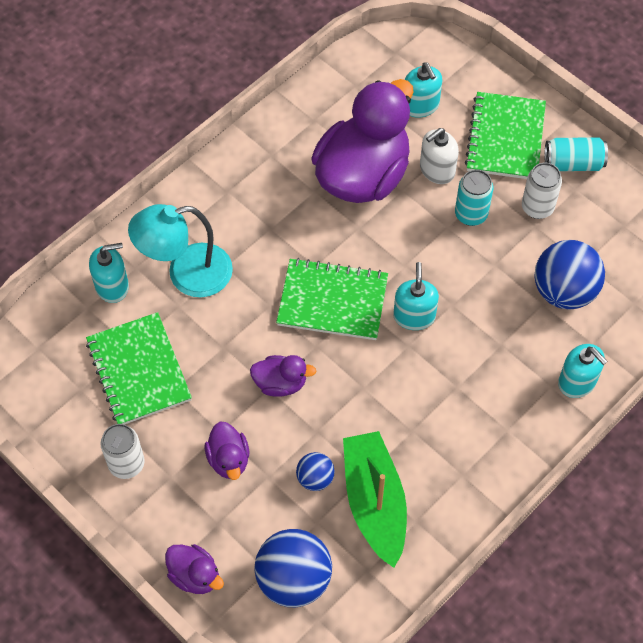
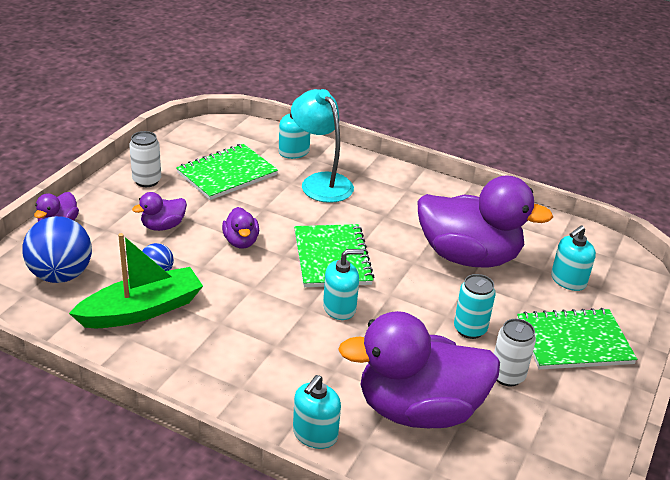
camera: 70 degrees right, 25 degrees down
white soap dispenser [420,128,459,184] -> none
blue ball [535,240,605,309] -> purple duck [338,311,500,428]
turquoise can [544,137,608,171] -> none

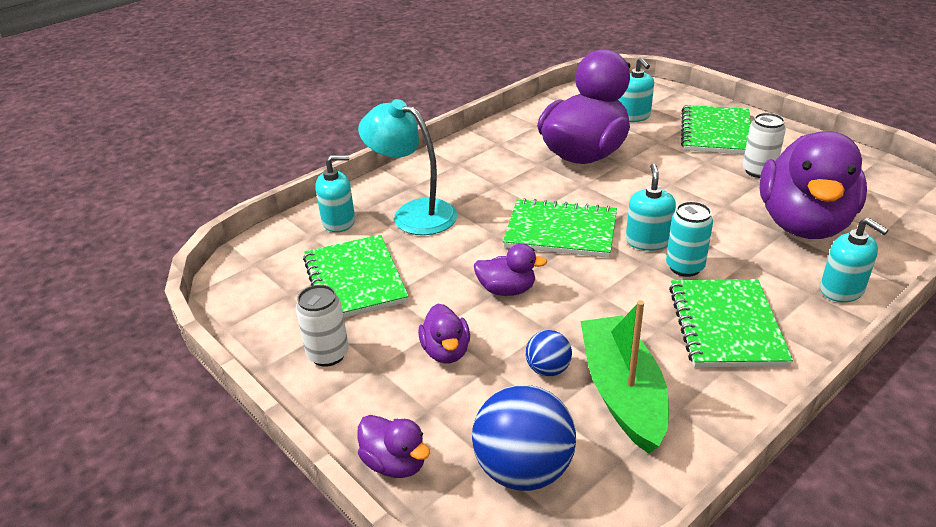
camera: 65 degrees left, 0 degrees up
turquoise lamp [291,89,354,203] -> turquoise lamp turned 45 degrees clockwise [358,99,458,235]
turquoise can [454,274,496,339] -> turquoise can moved to [666,201,713,277]
none -> green notebook [669,279,793,367]

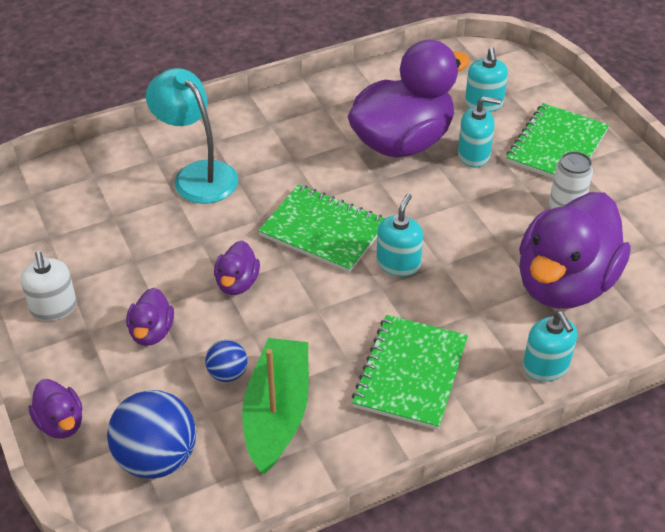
camera: 15 degrees right, 10 degrees up
white can [296,285,349,367] -> white soap dispenser [20,251,77,321]
green notebook [303,234,409,318] -> none
turquoise soap dispenser [316,155,355,232] -> turquoise soap dispenser moved to [458,96,501,167]
purple duck [474,244,547,296] -> purple duck turned 75 degrees clockwise [214,241,260,295]
turquoise can [666,201,713,277] -> none

